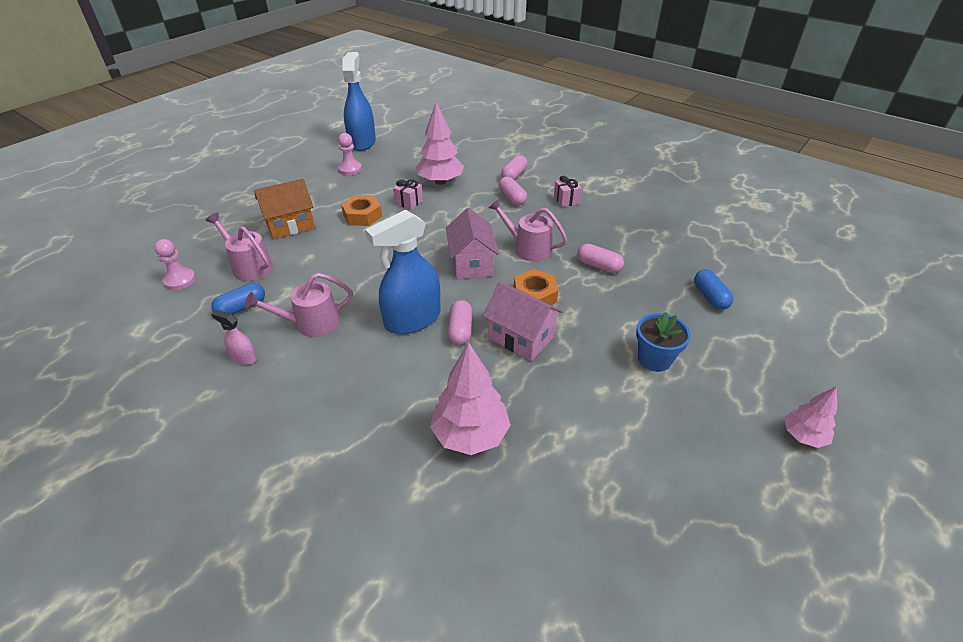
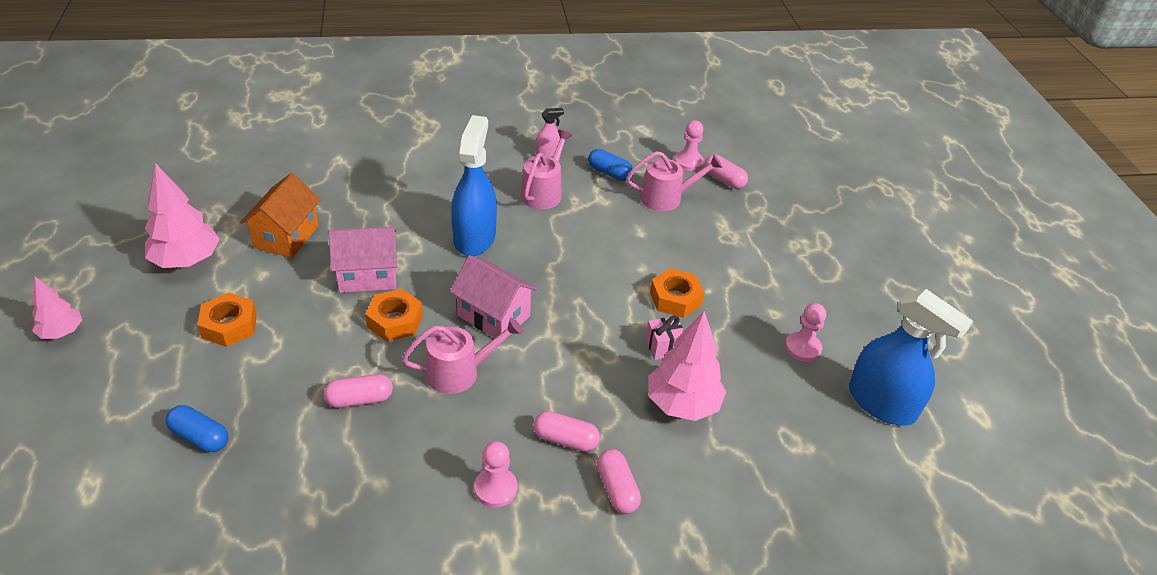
camera: 130 degrees right, 0 degrees up
blue capsule [211,283,265,315] -> blue capsule turned 60 degrees counterclockwise [588,149,633,181]
orange house [254,179,315,239] -> orange house moved to [240,173,321,258]
pink tree [430,342,511,455] -> pink tree moved to [145,163,220,268]
pink capsule [448,300,472,345] -> pink capsule moved to [704,155,748,189]
pink gift [554,176,582,207] -> pink pawn [474,441,518,508]
blue flower pot [636,312,691,372] -> orange nut [197,293,257,347]

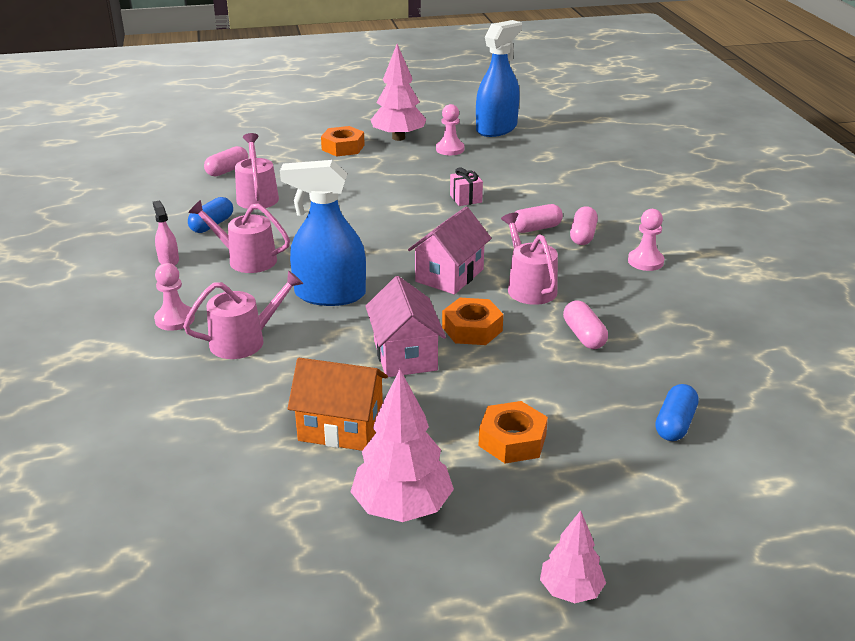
camera: 90 degrees left, 10 degrees down
pink capsule [597,449,641,514] -> pink capsule moved to [514,204,563,233]
pink tree [648,311,726,421] -> pink tree moved to [371,44,427,141]
orange nut [650,268,704,318] -> orange nut moved to [321,126,365,157]
pink pawn [674,120,704,171] -> pink pawn moved to [154,263,195,331]
none -> pink watering can [183,270,303,359]

